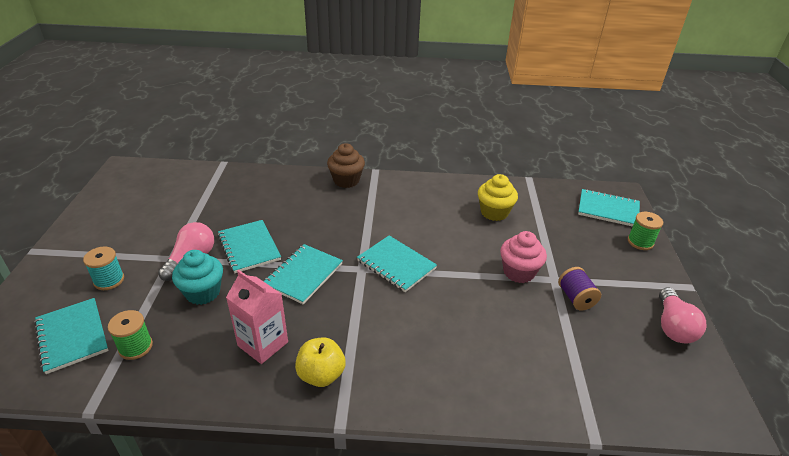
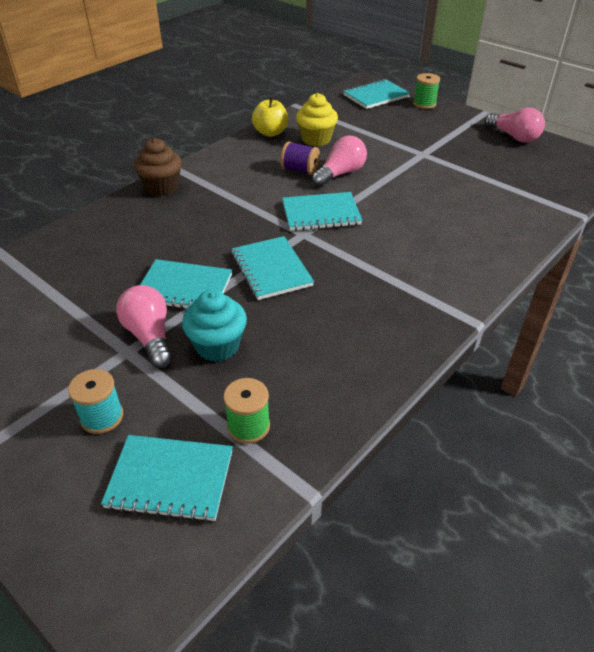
camera: 50 degrees left, 5 degrees up
pink carton [226,270,288,364] -> none
yellow apple [295,337,346,387] -> yellow apple moved to [252,98,288,137]
pink cupcake [500,231,547,283] -> none
purple spool [558,267,601,310] -> purple spool moved to [280,141,320,175]
none -> pink light bulb [312,136,367,187]

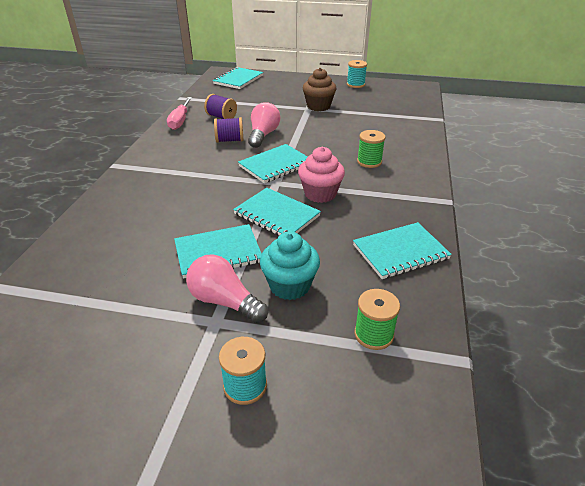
camera: 30 degrees left, 5 degrees down
turquoise notebook [101,435,233,522] -> turquoise notebook moved to [353,222,452,279]
brown cupcake [134,138,182,196] -> brown cupcake moved to [303,68,337,111]
yellow apple [252,98,288,137] -> pink screwdriver [167,97,192,130]
yellow cupcake [296,93,338,146] -> purple spool [204,94,237,119]
green spool [413,73,440,109] -> green spool moved to [357,130,386,168]
pink light bulb [484,108,545,143] -> turquoise spool [347,60,367,88]
none -> pink cupcake [298,147,345,203]

